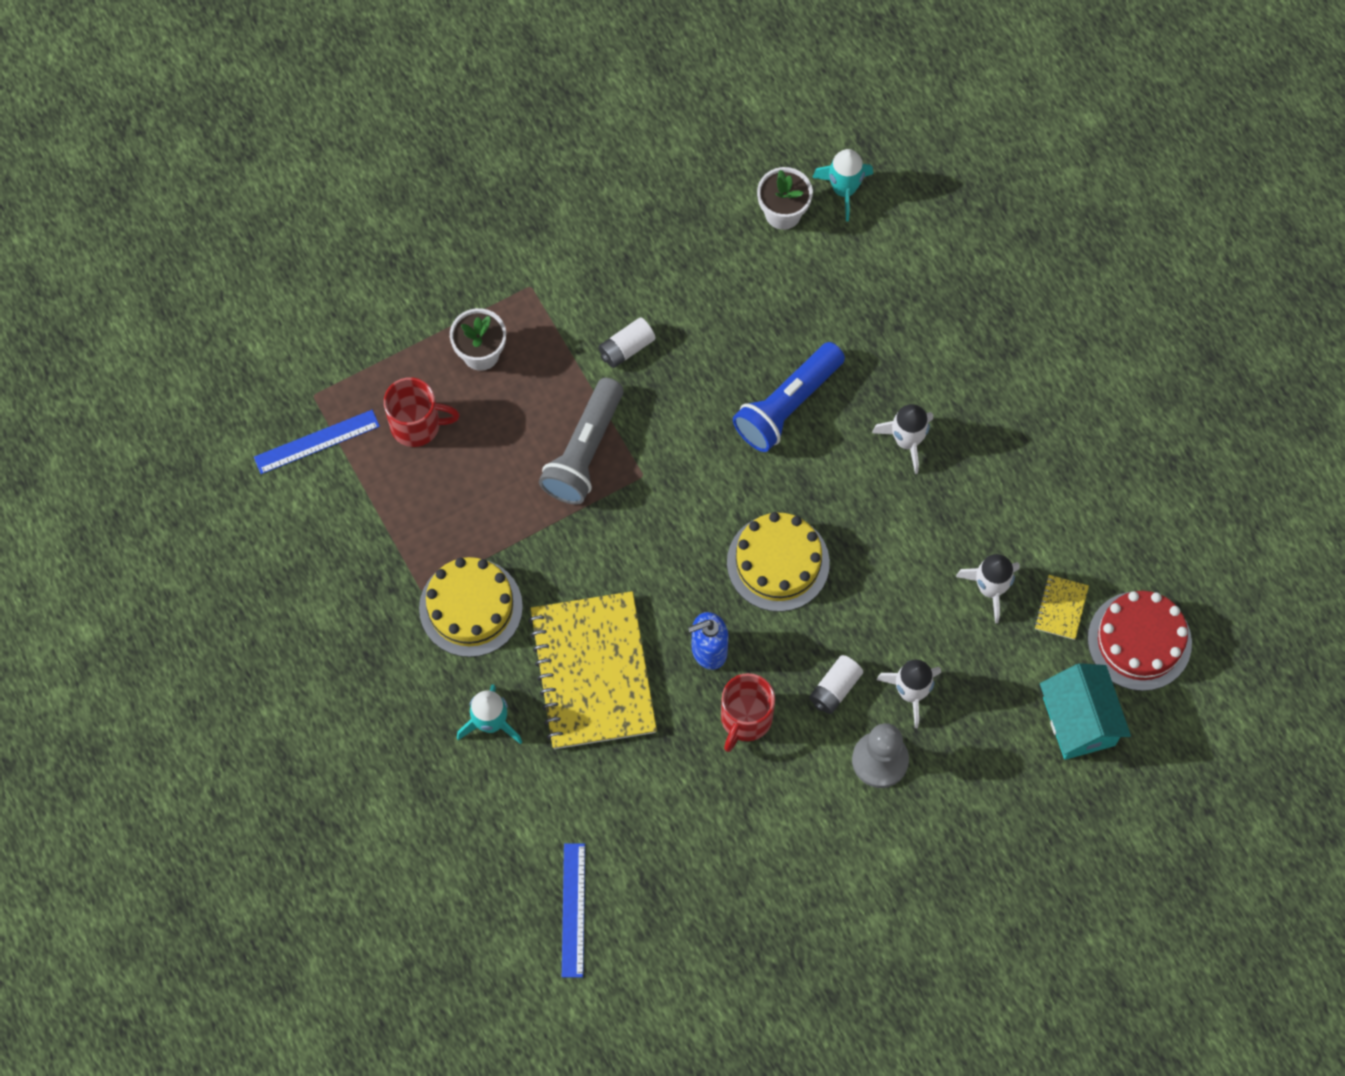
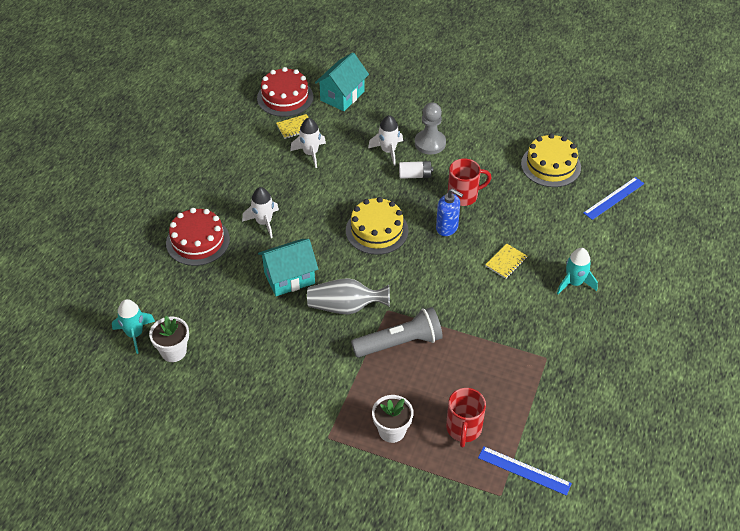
camera: 130 degrees left, 20 degrees down
red mug [384,377,460,447] -> red mug turned 135 degrees counterclockwise [446,388,486,447]
yellow cake [419,557,523,657] -> yellow cake moved to [521,134,581,187]
yellow notebook [528,591,657,749] -> yellow notebook [485,244,527,279], size x0.40
white battery [599,317,656,368] -> none
blue flashlight [733,342,845,452] -> turquoise house [258,239,318,296]
none -> red cake [166,208,230,266]
none -> grey vase [307,278,390,315]

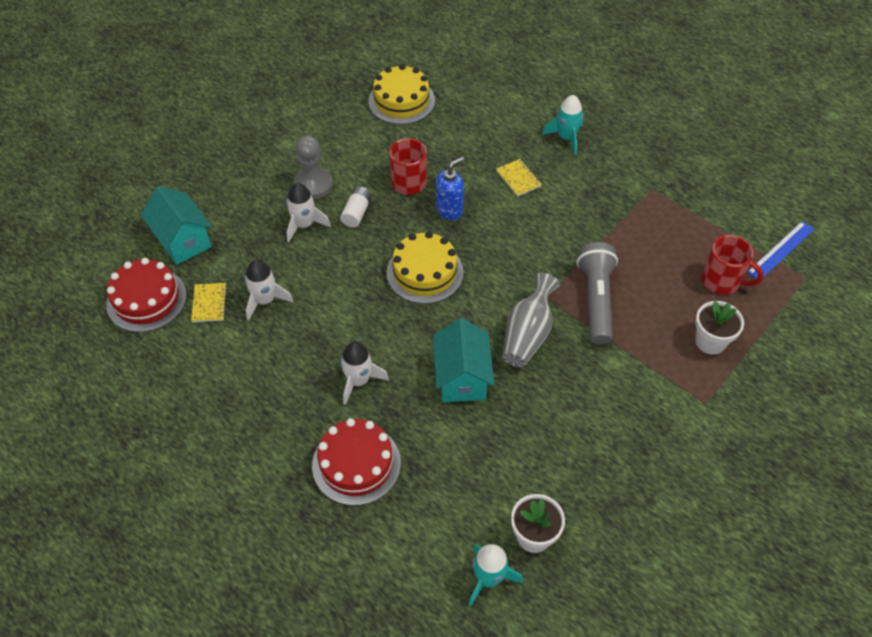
camera: 70 degrees left, 5 degrees up
blue ruler [583,177,644,220] -> none

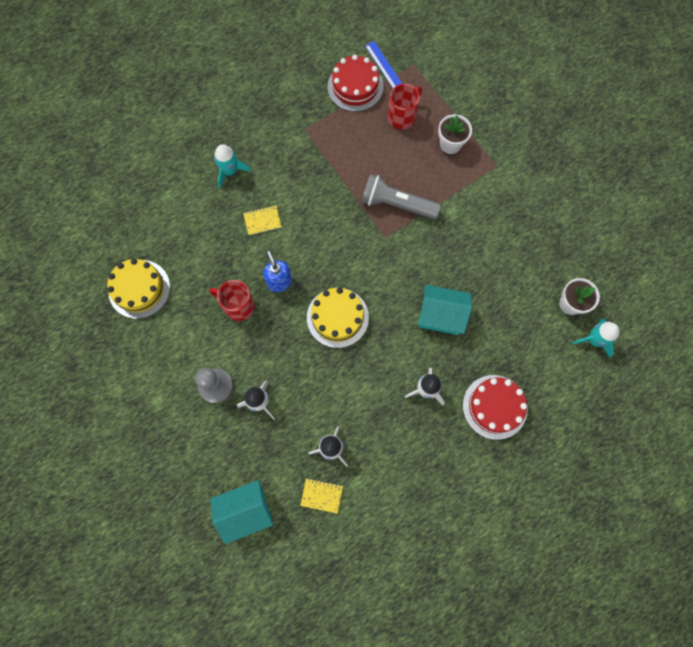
camera: 75 degrees left, 20 degrees up
red cake [106,258,187,332] -> red cake moved to [328,55,383,112]
white battery [340,186,372,228] -> none
grey vase [502,273,560,367] -> none

